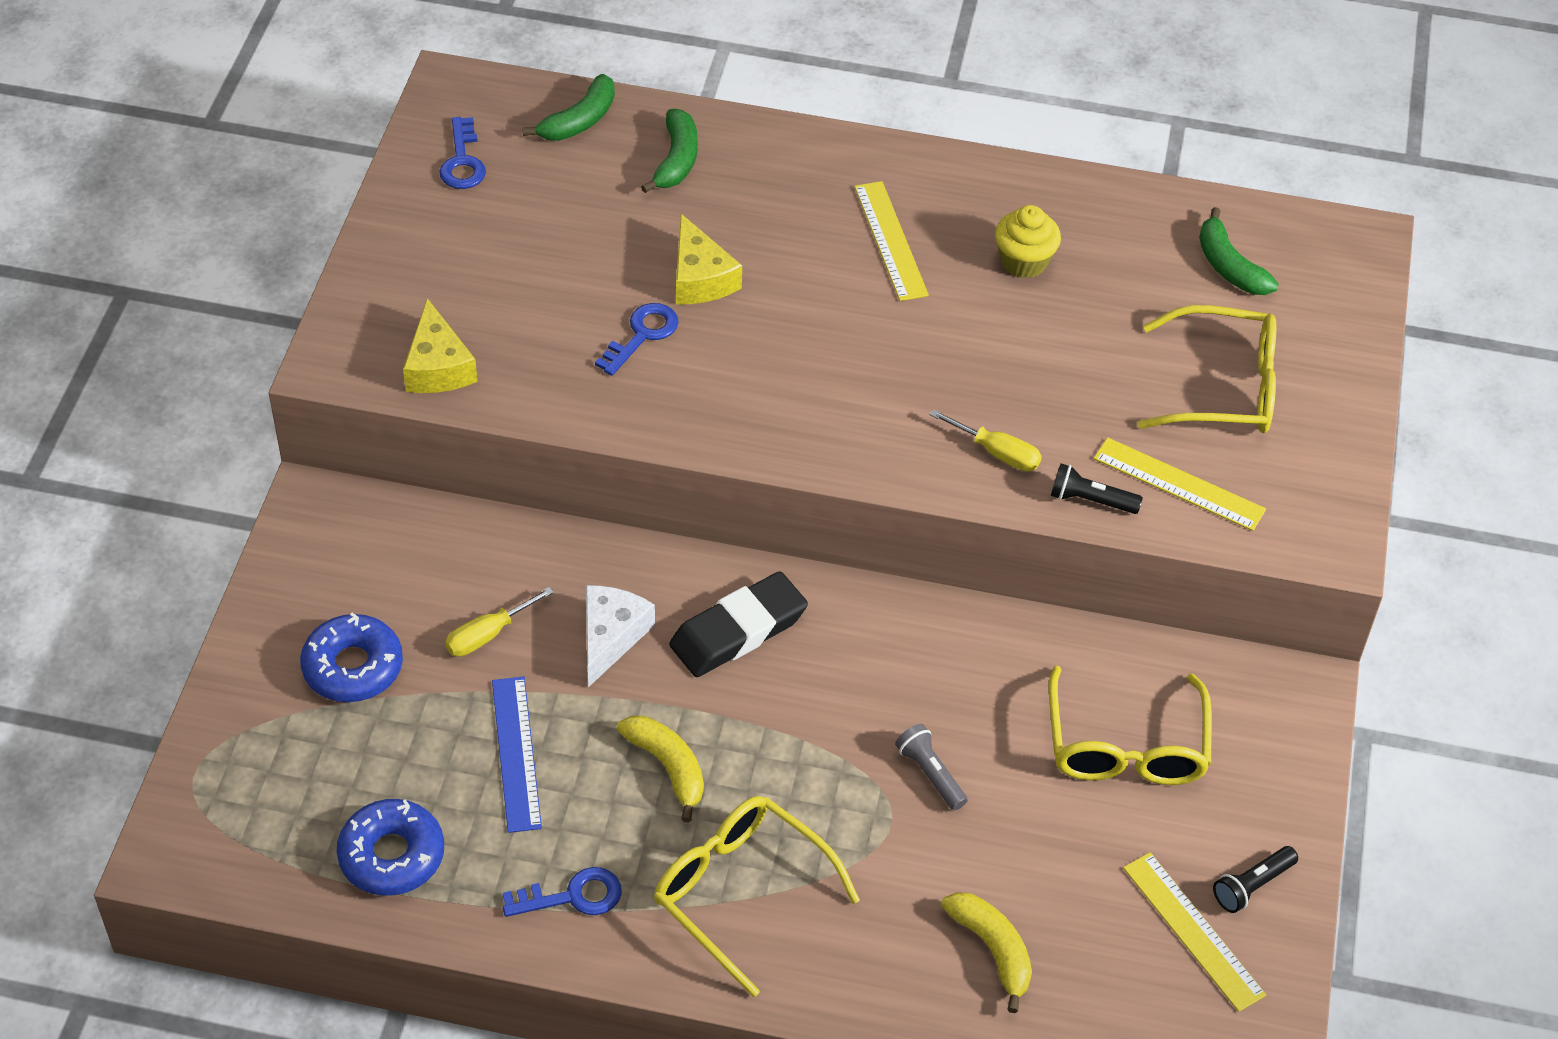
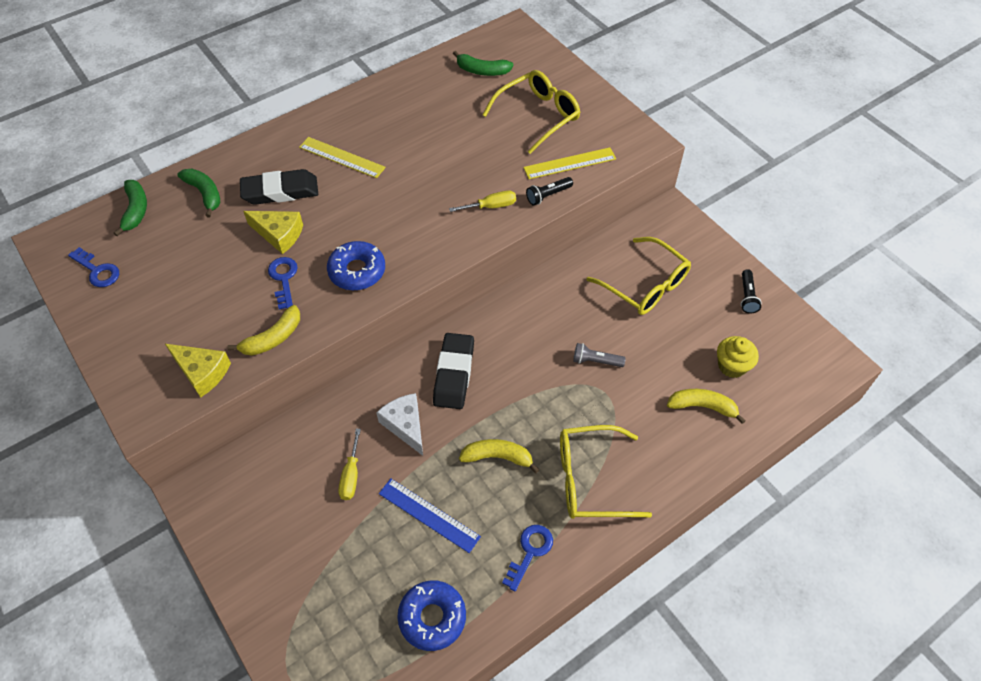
camera: 45 degrees left, 5 degrees up
blue donut [300,613,403,702] -> blue donut moved to [327,241,385,290]
yellow cupcake [995,205,1061,278] -> yellow cupcake moved to [717,336,759,378]
yellow ruler [1123,852,1266,1012] -> none
none -> yellow banana [227,305,300,356]
none -> black eraser [240,169,318,205]

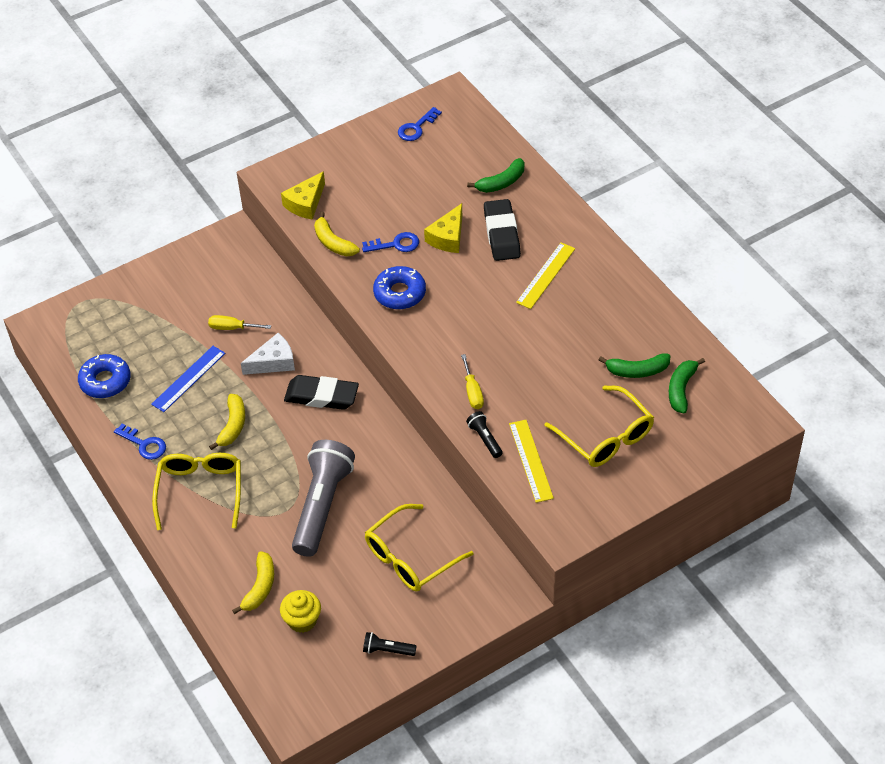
camera: 95 degrees right, 5 degrees down
green banana [113,180,147,236] -> green banana moved to [599,354,670,378]
grey flashlight [573,343,626,367] -> grey flashlight [292,440,355,557], size x2.37

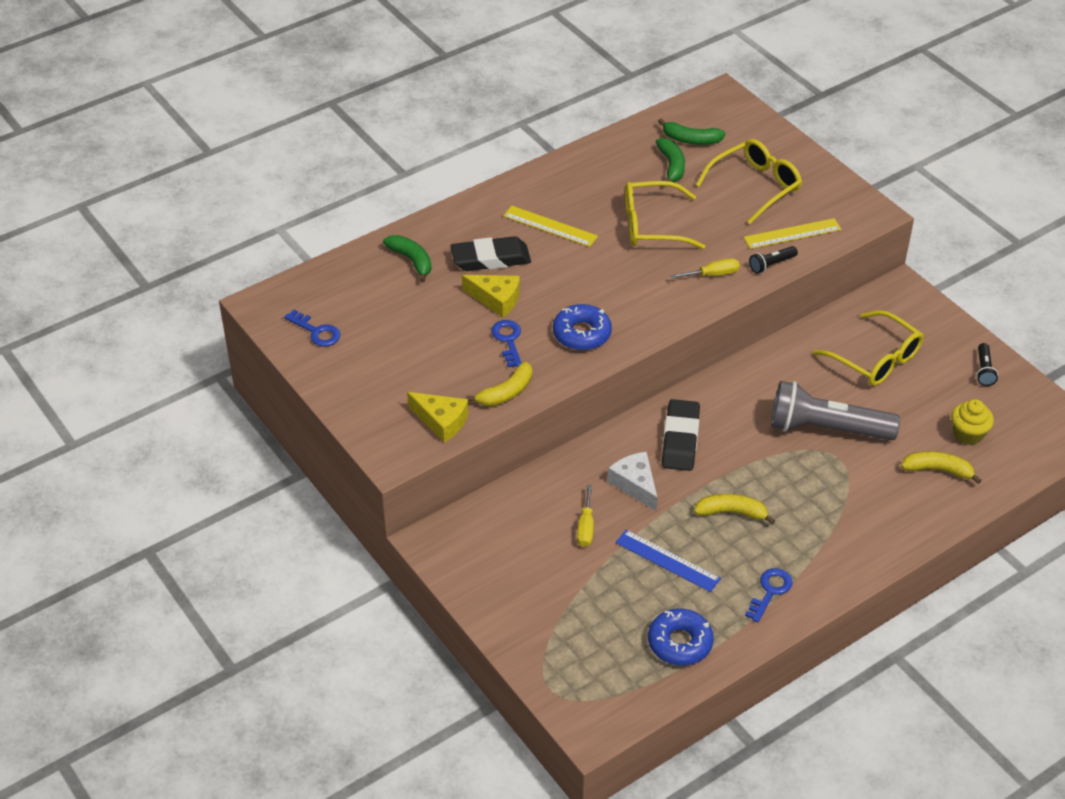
camera: 95 degrees left, 5 degrees down
yellow glasses [152,453,241,530] -> yellow glasses moved to [625,181,706,249]

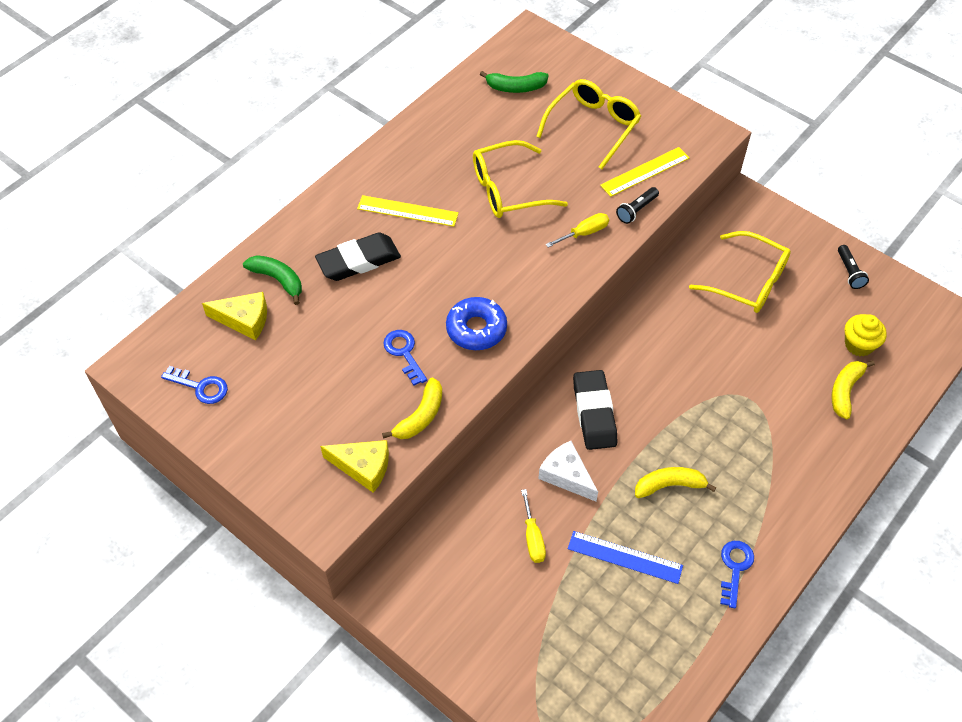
camera: 15 degrees left, 10 degrees up
yellow cheese [462,275,520,318] -> yellow cheese moved to [202,292,267,340]
blue donut [648,608,714,666] -> none
green banana [656,138,685,182] -> none
grey flashlight [771,381,900,441] -> none
yellow banana [901,451,982,484] -> yellow banana turned 60 degrees counterclockwise [831,360,875,419]

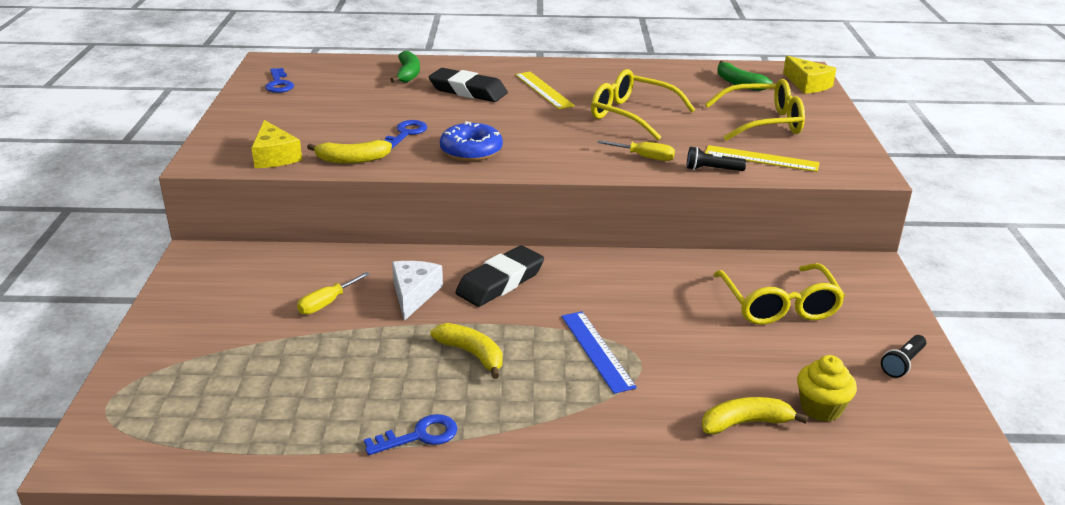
camera: 50 degrees right, 25 degrees down
yellow cheese [202,292,267,340] -> yellow cheese moved to [783,56,836,94]
blue ruler [568,531,683,584] -> blue ruler moved to [561,311,637,394]

